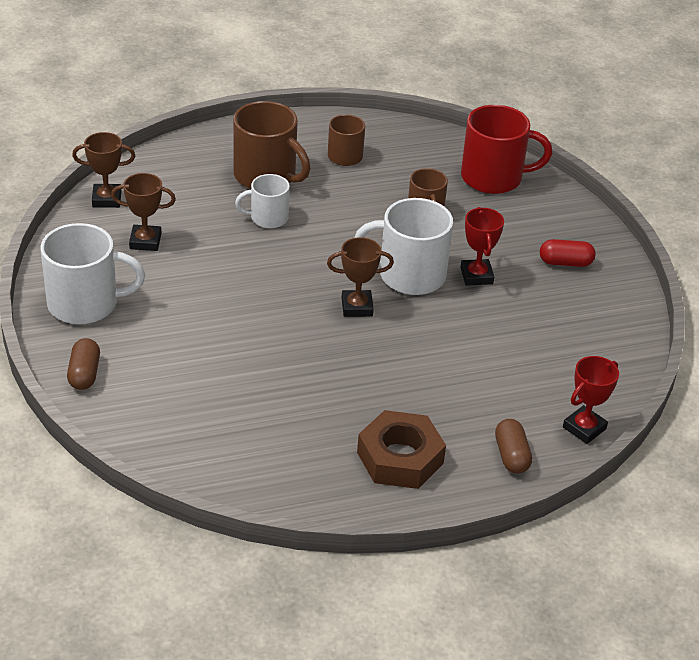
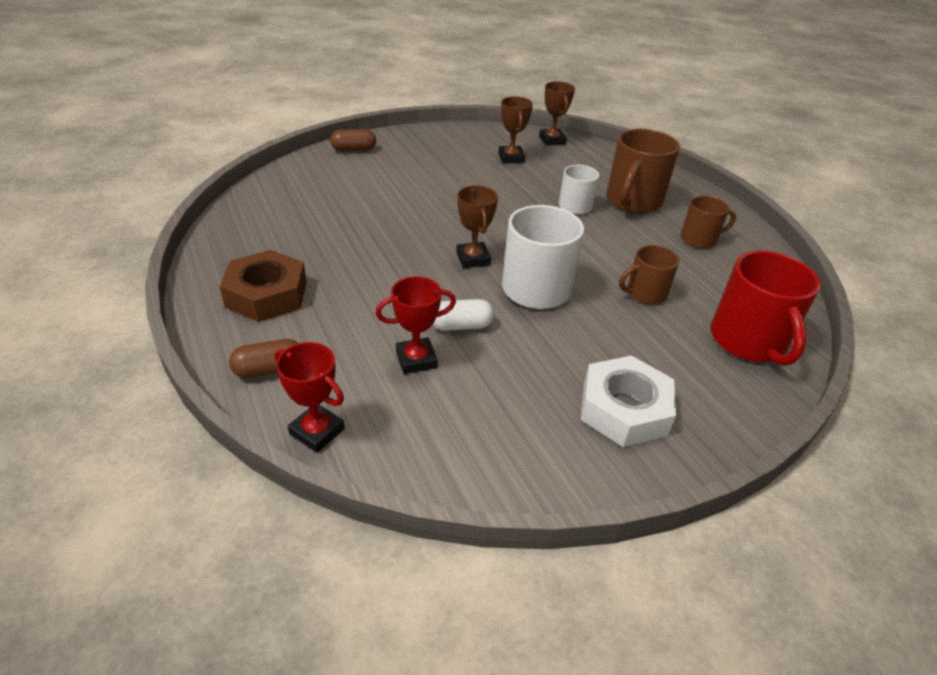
camera: 80 degrees right, 0 degrees up
white mug [41,223,145,324] -> none
red trophy [460,207,504,286] -> red trophy moved to [375,276,456,374]
red capsule [540,239,596,267] -> white nut [580,355,676,447]
none -> white capsule [433,299,494,331]

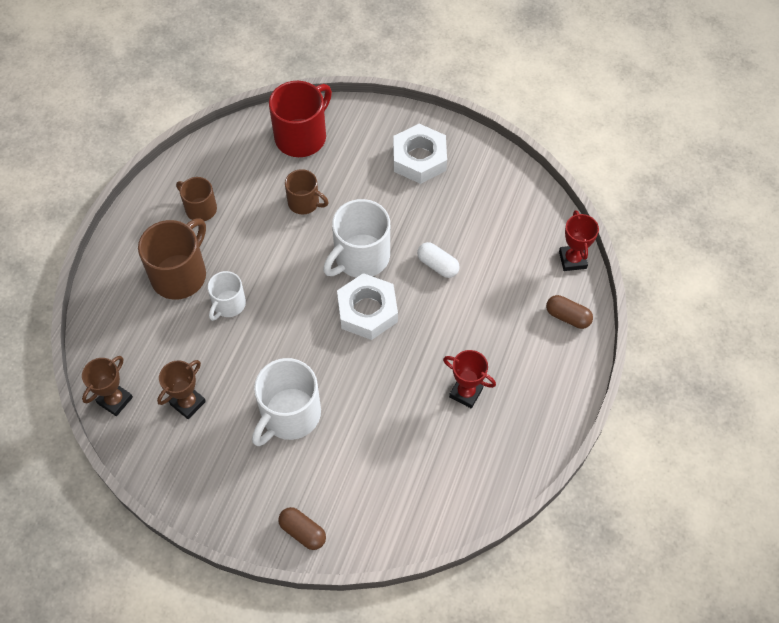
camera: 130 degrees left, 20 degrees up
brown nut [219,250,307,322] -> none
red trophy [375,276,456,374] -> red trophy moved to [443,350,496,408]
brown trophy [456,185,498,268] -> white nut [337,273,398,340]
brown mug [607,129,680,213] -> brown mug turned 45 degrees counterclockwise [138,218,206,300]
none -> white mug [252,358,321,446]

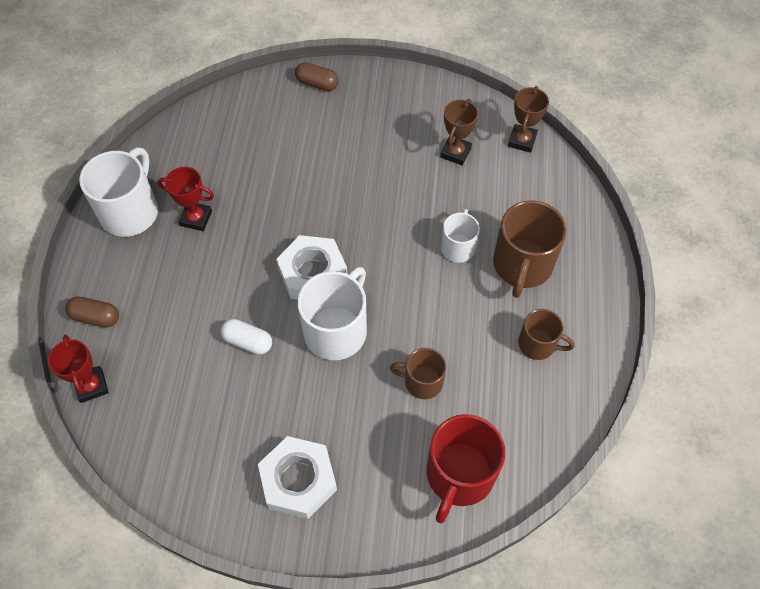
camera: 165 degrees right, 0 degrees up
white mug [252,358,321,446] -> white mug moved to [79,147,158,237]

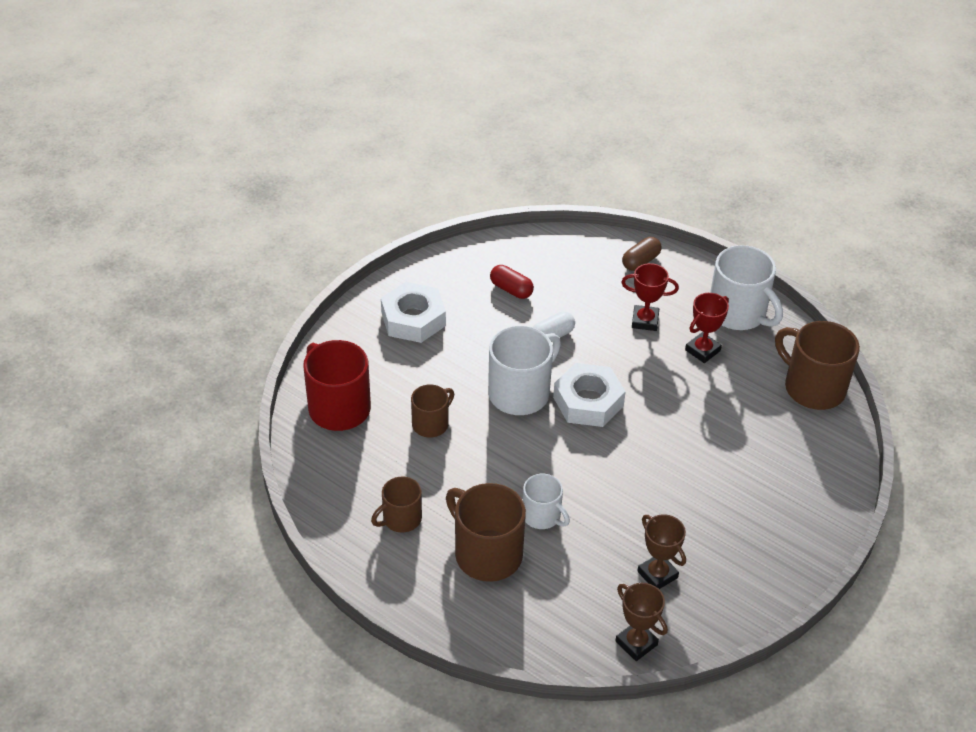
camera: 120 degrees right, 15 degrees down
red trophy [48,335,109,403] -> red trophy moved to [621,263,679,331]
brown capsule [295,62,339,91] -> none
white mug [298,267,367,360] -> white mug turned 105 degrees counterclockwise [488,326,561,415]
none -> red capsule [490,265,534,299]
none -> brown mug [775,321,860,410]

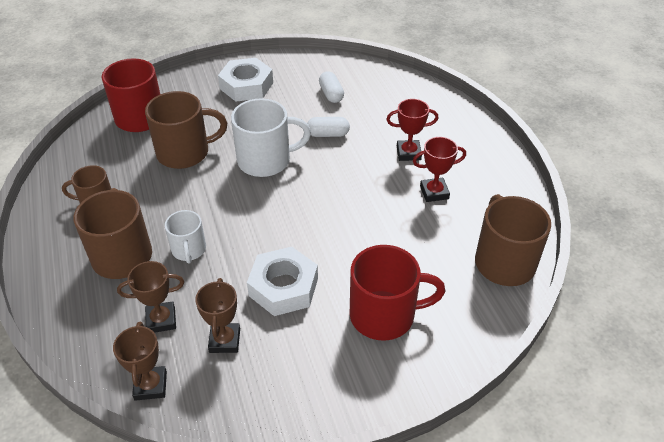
camera: 35 degrees right, 0 degrees up
brown mug [411,384,454,438] -> brown mug [145,91,227,169], size x1.71
red capsule [490,265,534,299] -> white capsule [319,71,344,103]
white nut [553,363,626,427] -> white nut moved to [247,247,318,316]
red trophy [621,263,679,331] -> red trophy turned 45 degrees counterclockwise [386,99,439,161]
brown capsule [622,237,662,271] -> none
white mug [710,245,783,330] -> none
none -> brown trophy [117,261,184,333]
none -> red mug [350,245,446,341]

